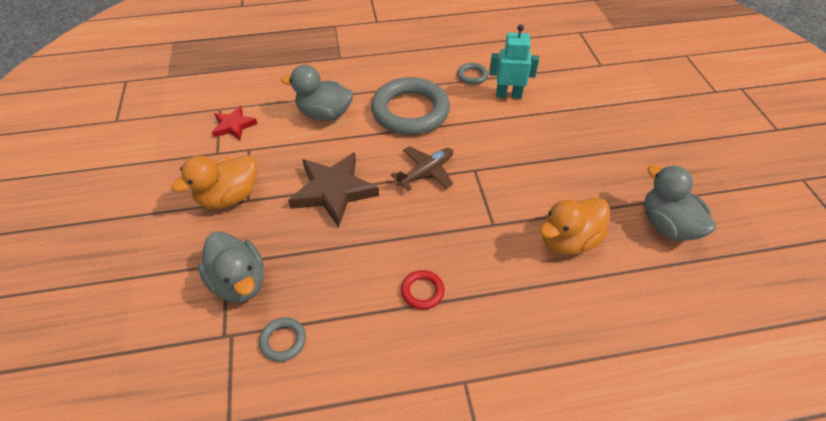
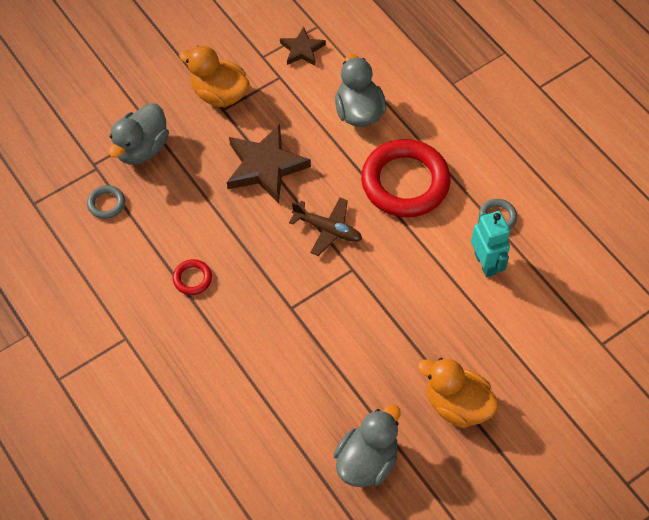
camera: 65 degrees right, 10 degrees up
red star [212,106,258,140] -> brown star [280,27,326,66]
grey ring [371,77,450,135] -> red ring [361,139,451,217]
orange duck [540,198,610,255] -> orange duck moved to [418,358,499,428]

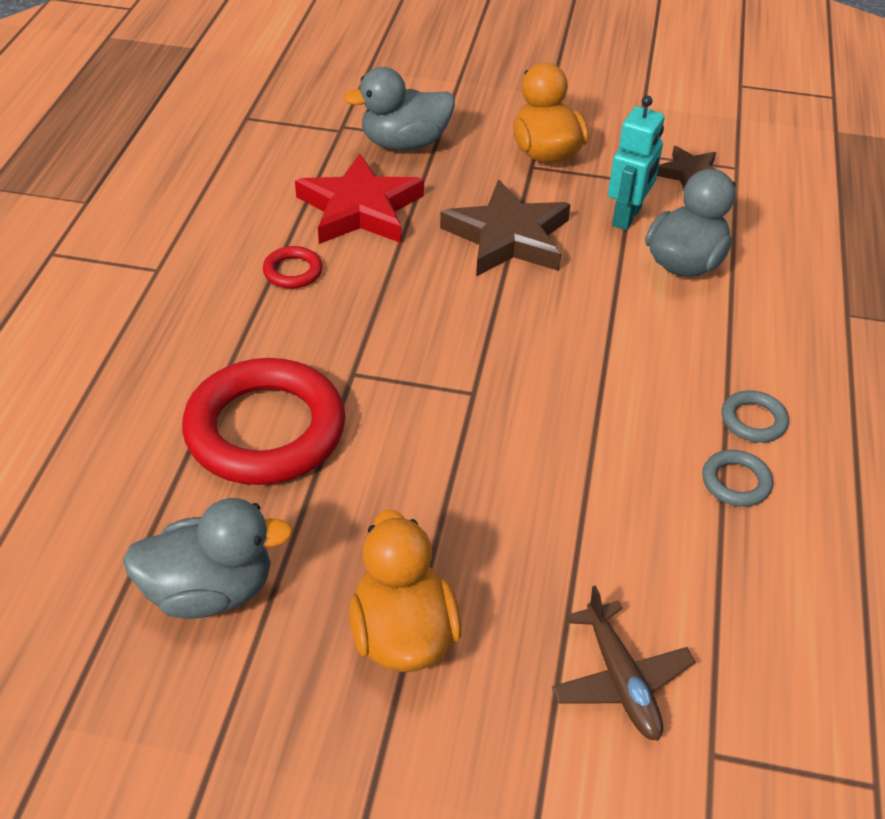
camera: 45 degrees right, 15 degrees down
grey ring [87,185,125,219] -> grey ring moved to [722,390,789,443]
brown plane [289,198,362,256] -> brown plane moved to [552,585,695,741]
red ring [361,139,451,217] -> red ring moved to [182,358,345,485]
turquoise robot [471,211,510,277] -> turquoise robot moved to [608,95,665,230]
none -> red star [295,153,424,244]

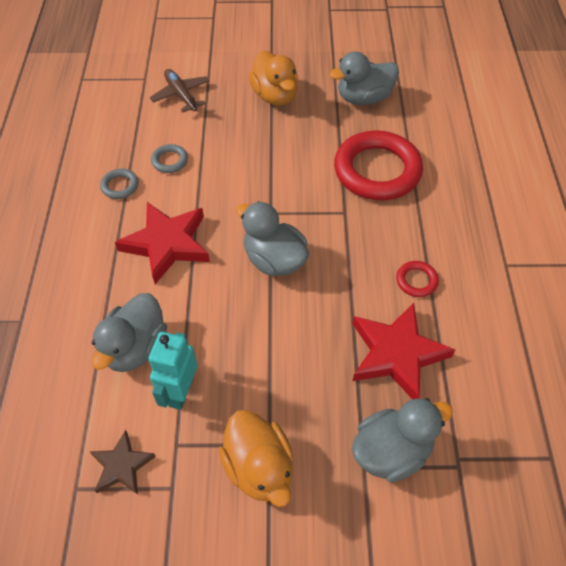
camera: 170 degrees right, 10 degrees up
brown star [440,180,570,276] -> none
grey ring [722,390,789,443] -> grey ring moved to [151,144,188,173]
none -> red star [115,202,210,284]
none -> grey duck [236,201,309,276]

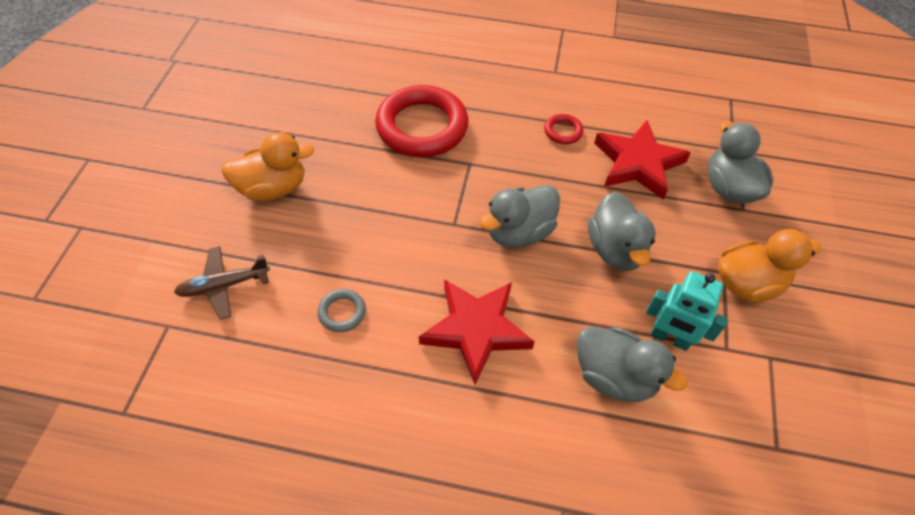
camera: 80 degrees left, 0 degrees up
brown star [90,430,156,494] -> none
grey ring [100,169,139,199] -> none
grey duck [329,51,399,105] -> grey duck moved to [588,192,656,271]

